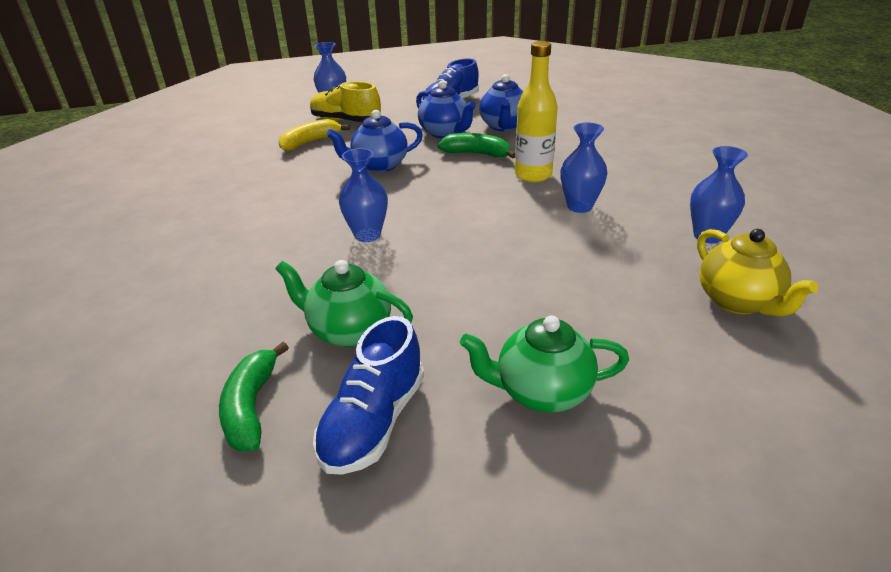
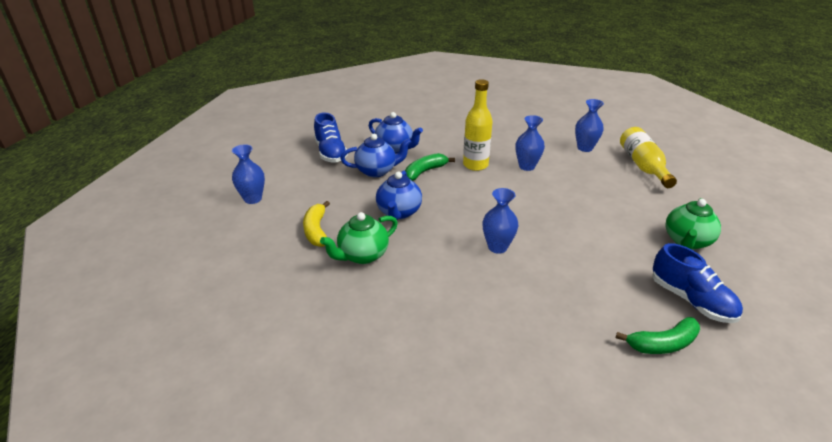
camera: 60 degrees left, 0 degrees up
green banana [219,342,289,451] -> green banana turned 45 degrees counterclockwise [616,317,700,354]
green teapot [275,260,413,347] -> green teapot moved to [320,212,398,264]
yellow shoe [310,81,381,122] -> none
yellow teapot [697,229,818,316] -> yellow bottle [620,127,677,188]

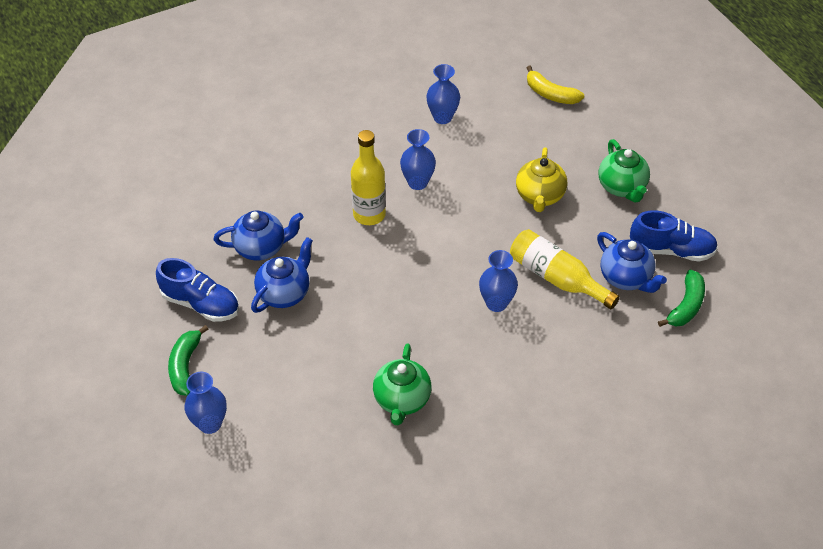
camera: 45 degrees left, 15 degrees up
yellow banana [303,201,330,247] -> yellow banana moved to [526,66,584,104]
blue teapot [376,171,422,220] -> blue teapot moved to [597,232,667,293]
green banana [405,153,455,181] -> green banana moved to [168,325,208,396]
yellow bottle [620,127,677,188] -> yellow bottle moved to [510,229,620,309]
none -> yellow teapot [516,147,567,212]

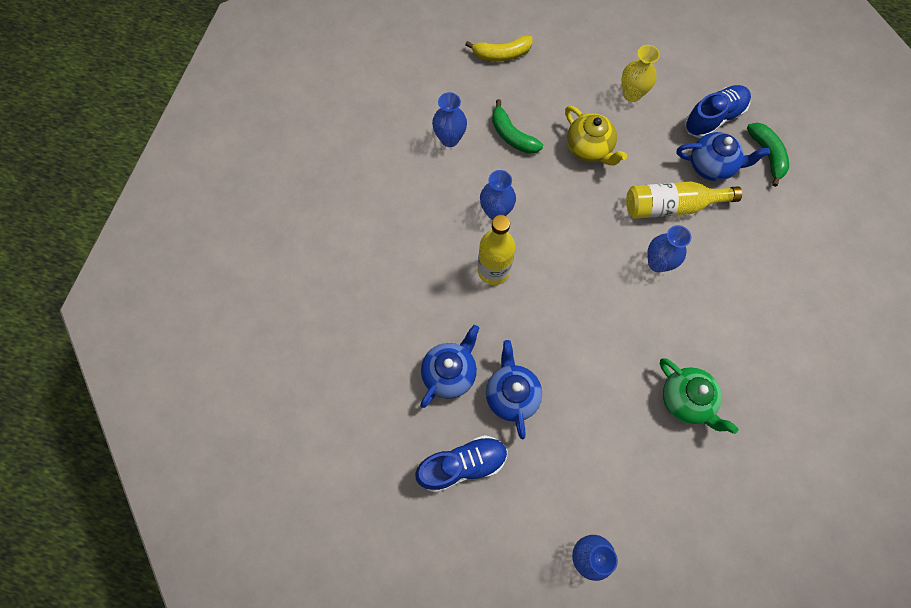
camera: 45 degrees left, 20 degrees up
green banana [168,325,208,396] -> green banana moved to [492,99,543,154]
green teapot [599,139,650,203] -> yellow vase [622,45,660,102]

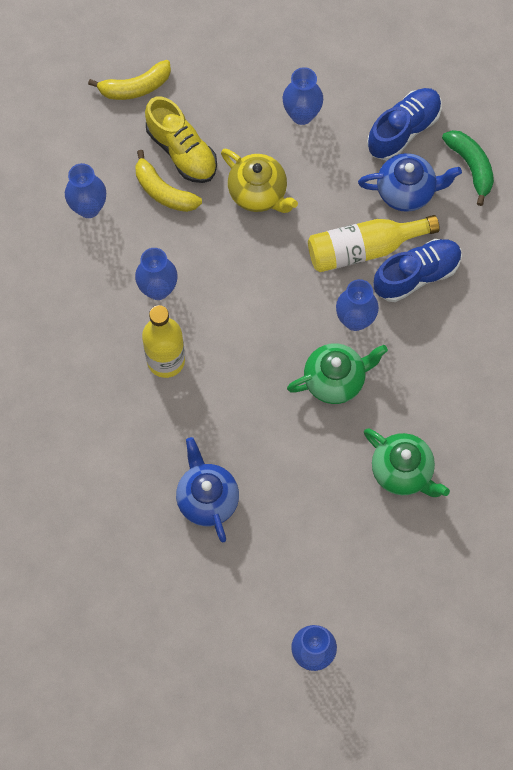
camera: 10 degrees left, 0 degrees up
blue shoe [415,435,508,493] -> blue shoe moved to [373,239,462,302]
blue teapot [420,325,479,408] -> none
green banana [492,99,543,154] -> yellow banana [136,150,202,212]
yellow vase [622,45,660,102] -> blue vase [283,67,323,125]
none -> yellow shoe [145,96,217,183]
none -> green teapot [287,343,388,404]

